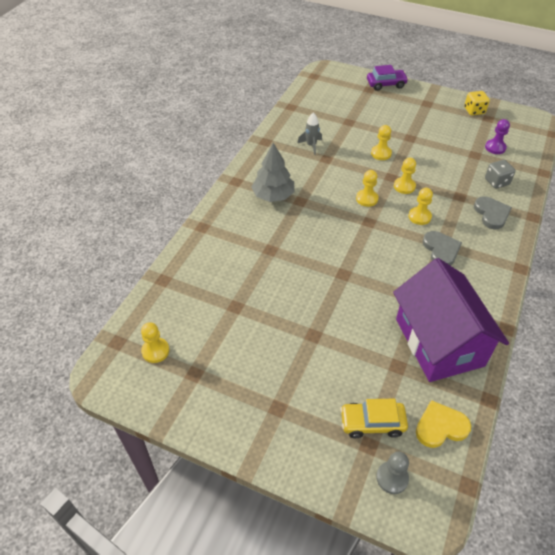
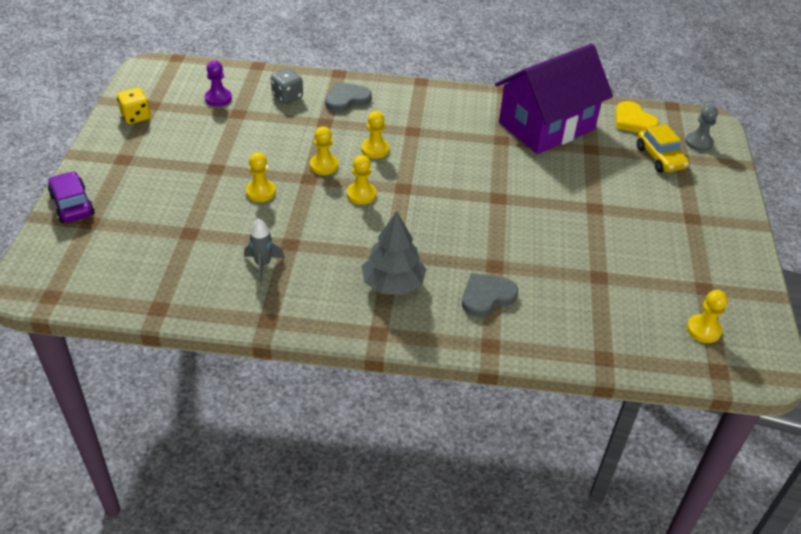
camera: 110 degrees left, 5 degrees down
grey heart [422,231,462,266] -> grey heart moved to [462,273,518,317]

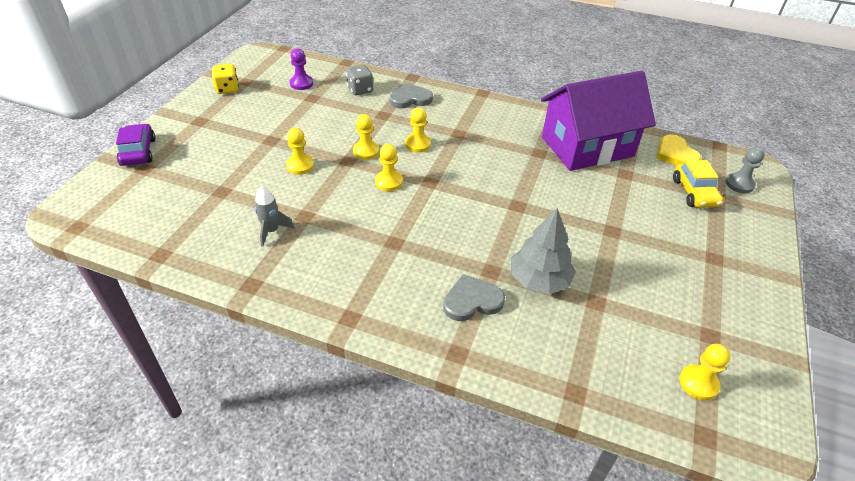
camera: 15 degrees right, 0 degrees up
grey tree [362,211,426,295] -> grey tree moved to [511,208,576,294]

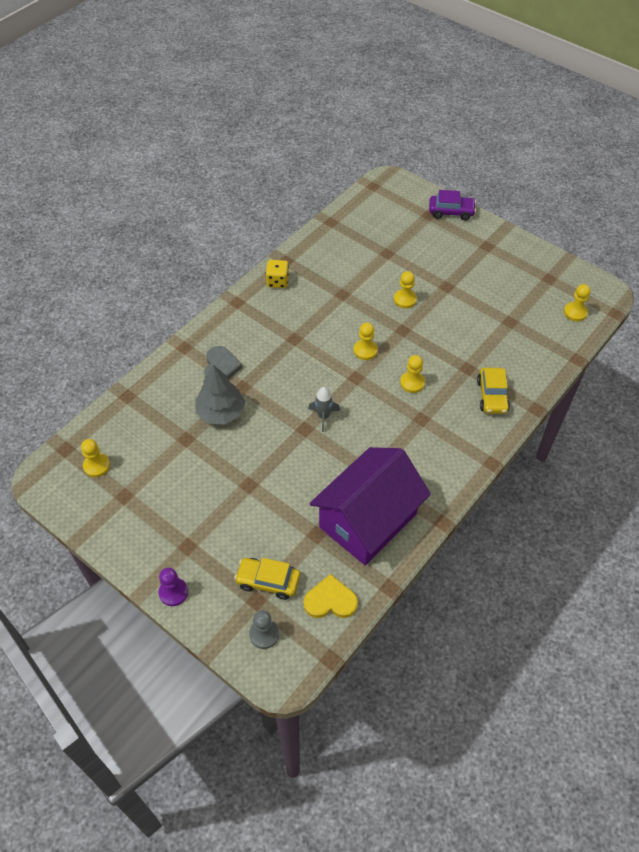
camera: 110 degrees right, 10 degrees up
yellow dice [212,64,239,94] -> yellow dice moved to [265,260,289,288]
grey rocket [255,186,294,247] -> grey rocket moved to [308,387,340,432]
purple pawn [290,48,313,90] -> purple pawn moved to [159,568,188,606]
grey dice [346,65,373,95] -> none
yellow pawn [353,114,379,160] -> yellow pawn moved to [564,284,591,321]
grey heart [390,83,433,108] -> yellow car [477,368,510,414]
purple house [541,71,656,171] -> purple house turned 45 degrees clockwise [309,447,431,566]

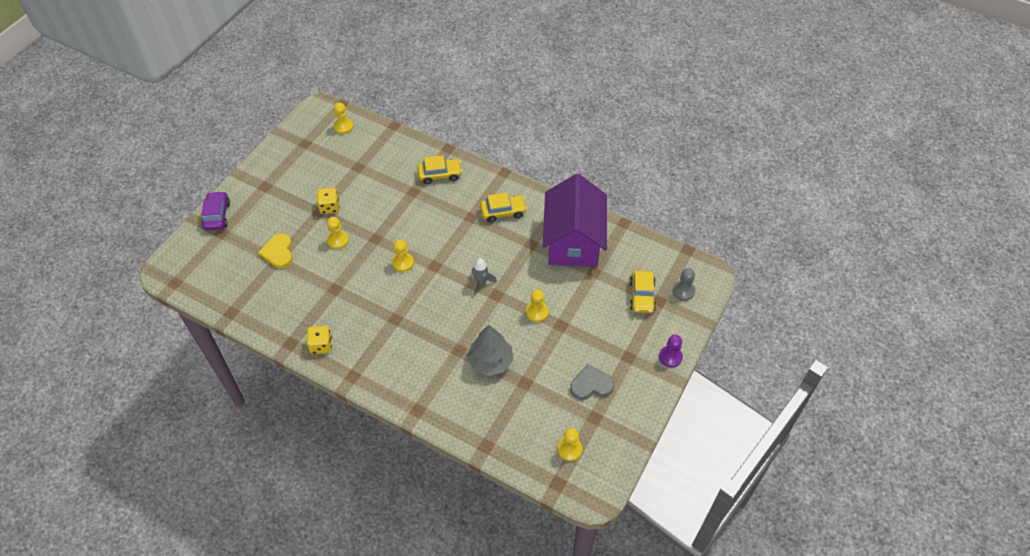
camera: 100 degrees left, 0 degrees up
grey heart [204,346,243,379] -> grey heart moved to [570,364,614,400]
yellow heart [304,574,358,618] -> yellow heart moved to [258,233,293,268]
purple house [309,447,431,566] -> purple house turned 60 degrees clockwise [543,174,607,267]
yellow pawn [400,355,425,393] -> yellow pawn moved to [526,289,548,322]
none -> yellow dice [317,188,339,214]
none -> yellow car [480,192,527,223]

